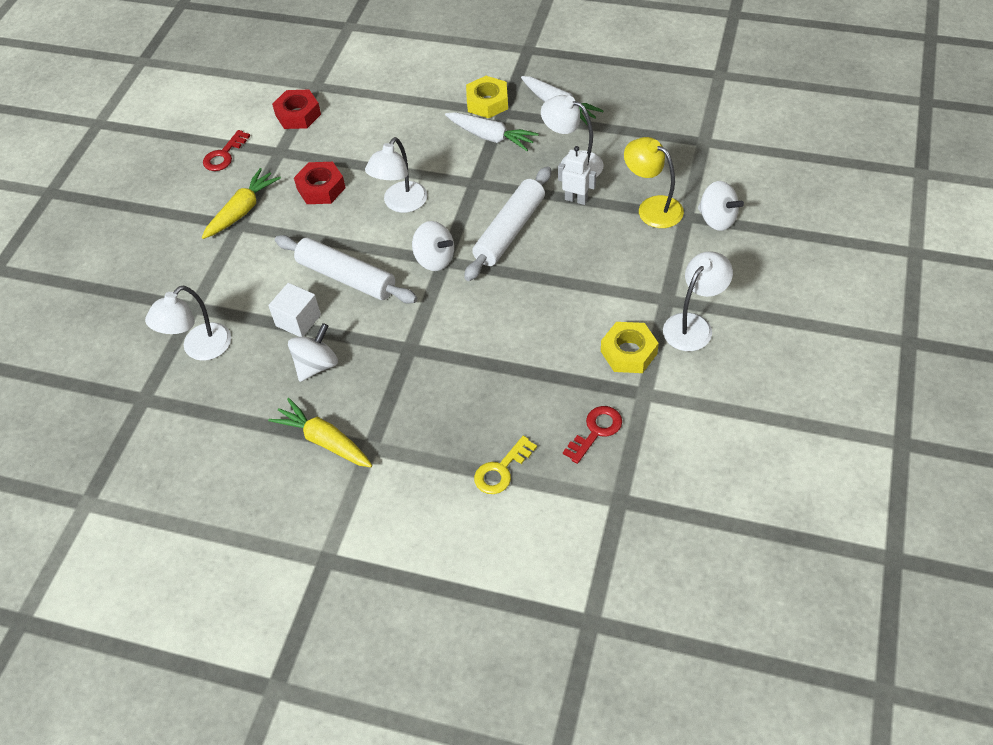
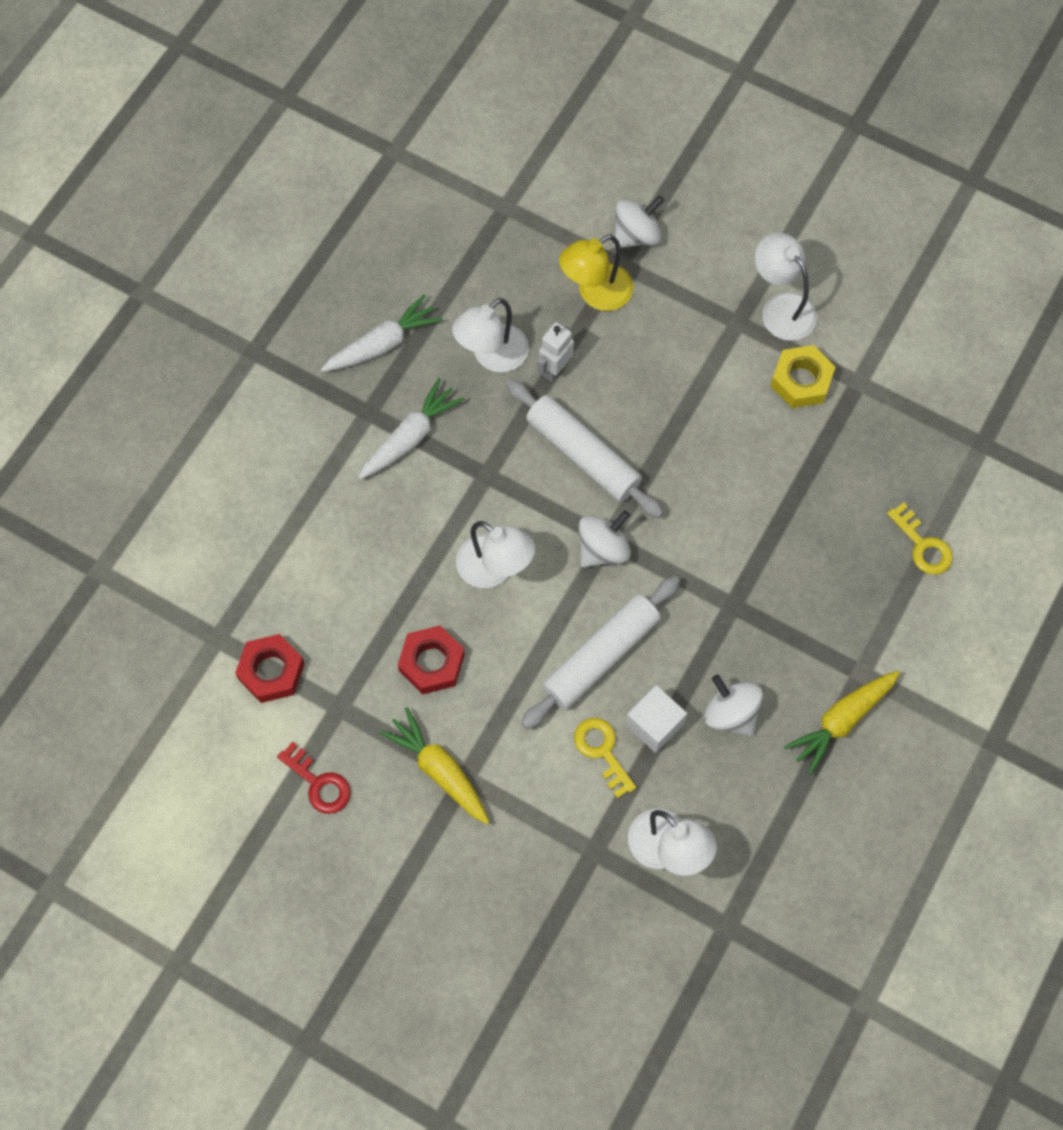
camera: 80 degrees left, 15 degrees up
yellow nut [466,76,508,119] -> none
red key [563,406,622,464] -> none
none -> yellow key [574,718,636,799]

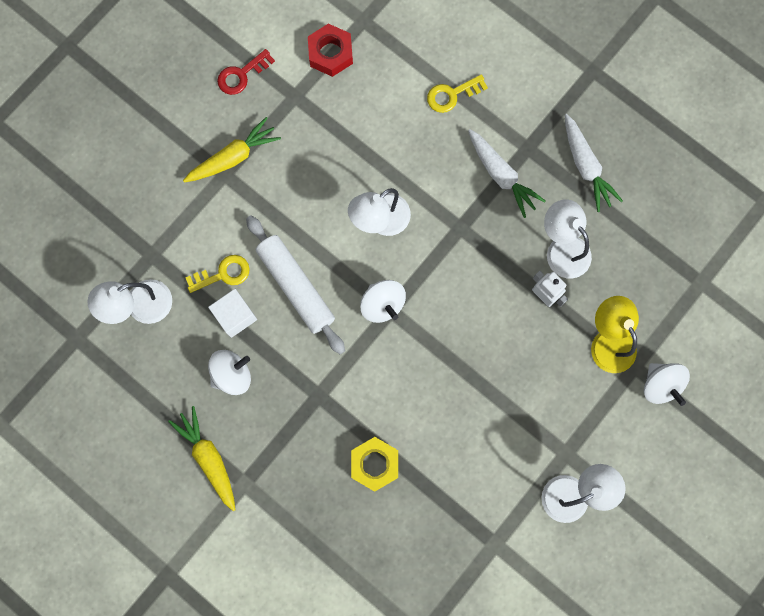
camera: 100 degrees right, 10 degrees up
red nut [398,625,465,694] -> none
white rolling pin [506,379,664,518] -> none
yellow nut [771,345,835,408] -> yellow nut moved to [351,437,398,492]
yellow key [887,502,953,575] -> yellow key moved to [427,74,488,113]

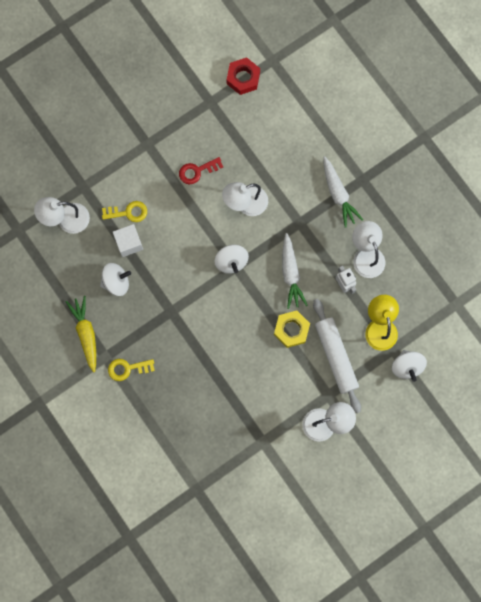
camera: 15 degrees right, 0 degrees up
yellow carrot [183,117,281,182] -> none
red key [217,49,275,95] -> red key moved to [179,157,223,184]
white rolling pin [246,215,345,354] -> white rolling pin moved to [313,299,361,413]
yellow nut [351,437,398,492] -> yellow nut moved to [274,311,310,348]
yellow key [427,74,488,113] -> yellow key moved to [108,359,155,381]
white carrot [565,114,623,212] -> white carrot moved to [282,233,308,309]

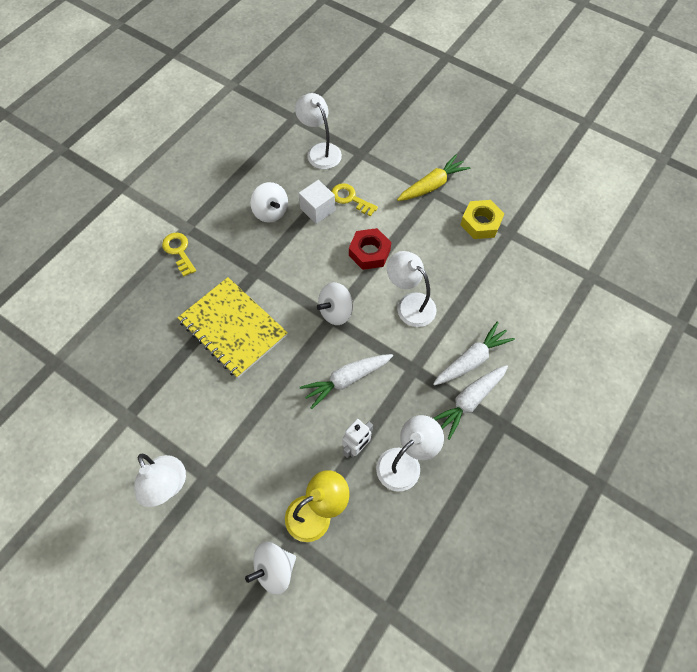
camera: 70 degrees right, 15 degrees down
yellow carrot [66,296,96,373] -> yellow carrot moved to [397,154,470,201]
yellow key [102,201,147,222] -> yellow key turned 150 degrees clockwise [331,183,378,217]
red key [179,157,223,184] -> none
red nut [227,57,260,95] -> red nut moved to [349,228,391,270]
yellow nut [274,311,310,348] -> yellow nut moved to [460,200,504,239]
white rolling pin [313,299,361,413] -> none
none -> yellow notebook [177,277,288,378]
none -> white carrot [433,321,515,386]

